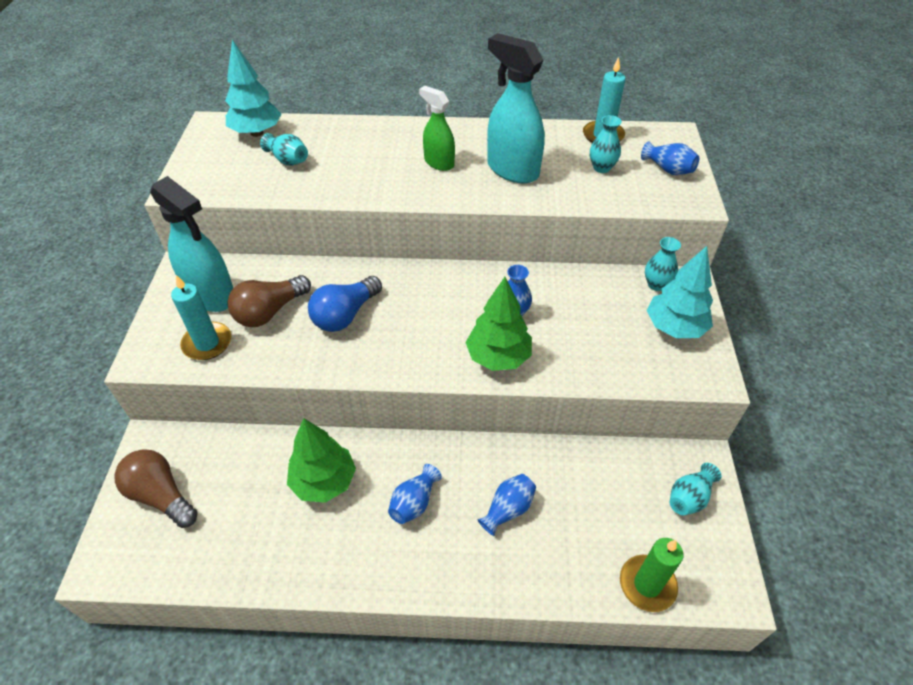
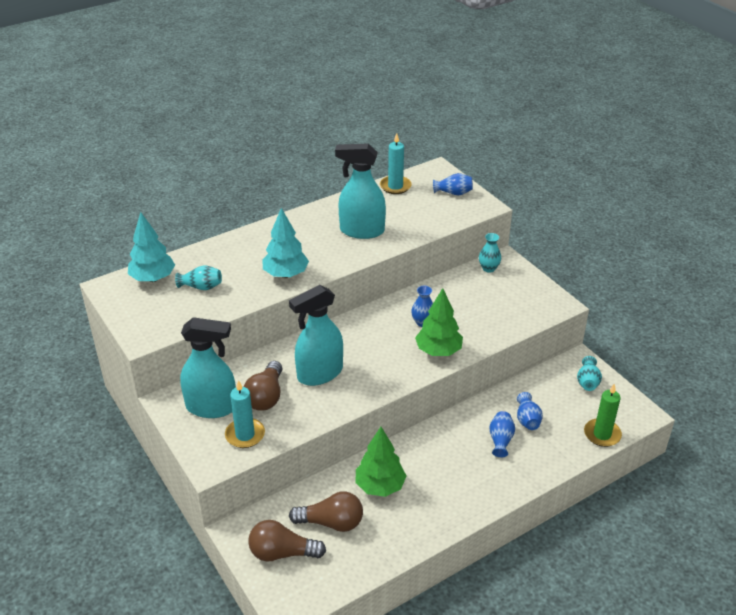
camera: 35 degrees left, 10 degrees down
blue light bulb [308,276,382,332] -> turquoise spray bottle [289,285,343,386]
blue vase [388,464,442,524] -> blue vase moved to [517,392,543,430]
green spray bottle [419,86,455,171] -> none
turquoise vase [590,115,622,173] -> none
turquoise tree [647,246,713,338] -> turquoise tree moved to [262,208,309,278]
none -> brown light bulb [289,491,363,532]

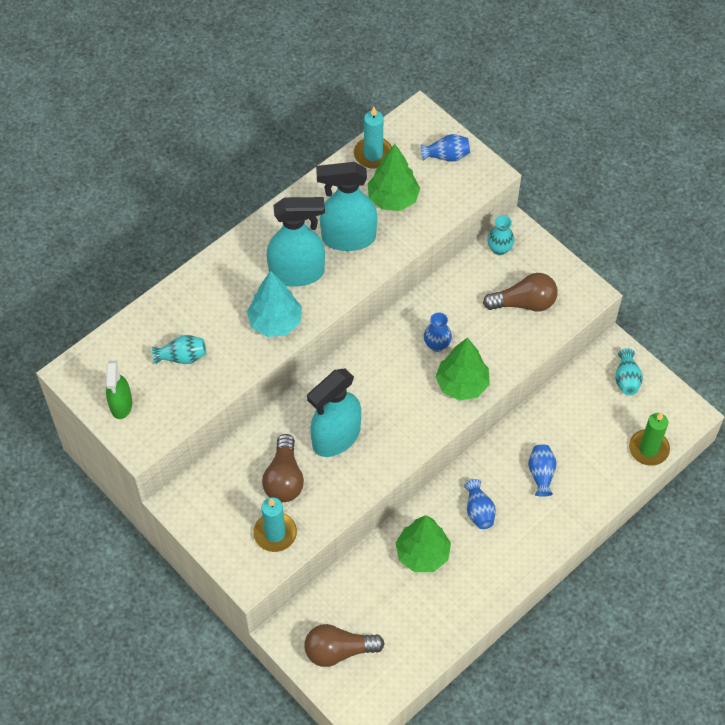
camera: 10 degrees left, 20 degrees up
turquoise tree [128,212,175,282] -> none
turquoise spray bottle [180,317,236,418] -> turquoise spray bottle moved to [266,197,325,287]
brown light bulb [289,491,363,532] -> brown light bulb moved to [483,273,558,311]
blue vase [517,392,543,430] -> blue vase moved to [464,479,496,529]
none -> green spray bottle [106,361,132,419]
none -> green tree [368,144,420,211]

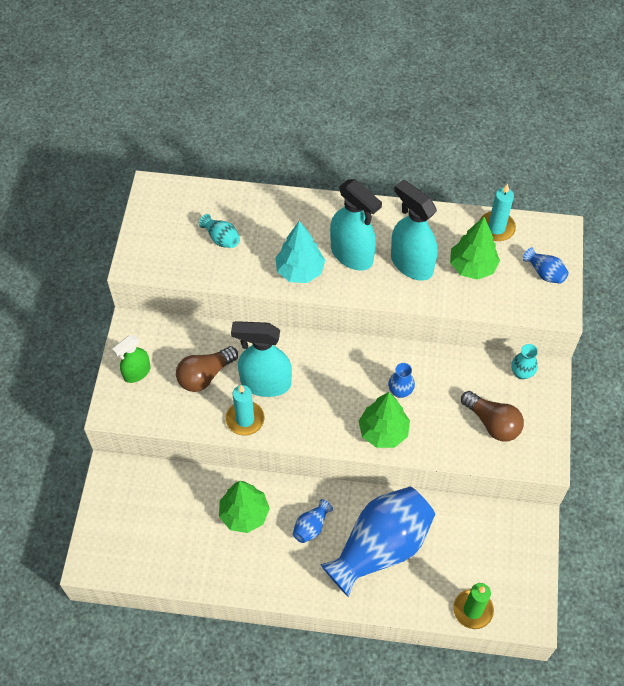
camera: 50 degrees right, 0 degrees up
green spray bottle [106,361,132,419] -> green spray bottle moved to [112,335,151,383]
turquoise candle [253,497,297,552] -> turquoise candle moved to [226,385,264,436]
brown light bulb [304,624,385,667] -> none
blue vase [528,445,557,497] -> blue vase [320,487,435,597], size x2.49
turquoise vase [615,348,643,395] -> none

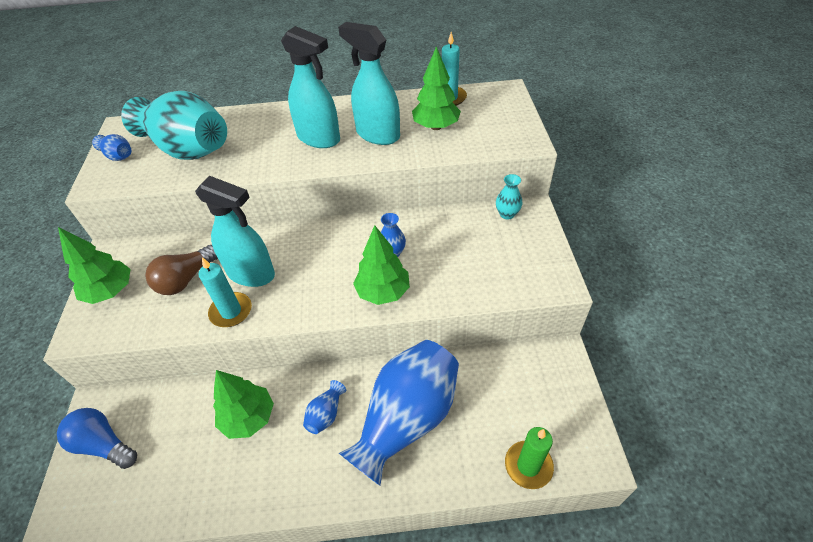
camera: 10 degrees left, 10 degrees down
green spray bottle [112,335,151,383] -> green tree [58,227,131,304]
turquoise vase [199,214,240,248] -> turquoise vase [121,91,227,160], size x2.49
turquoise spray bottle [231,321,292,397] -> turquoise spray bottle turned 150 degrees counterclockwise [195,176,275,287]
turquoise tree [275,221,325,283] -> none
brown light bulb [461,391,524,442] -> none
blue vase [523,247,569,284] -> blue vase moved to [92,134,131,161]
none -> blue light bulb [57,408,137,469]

